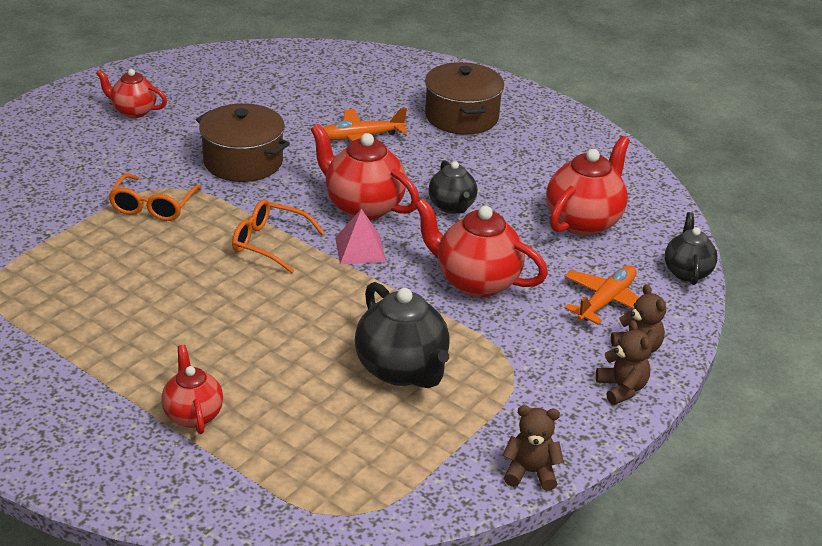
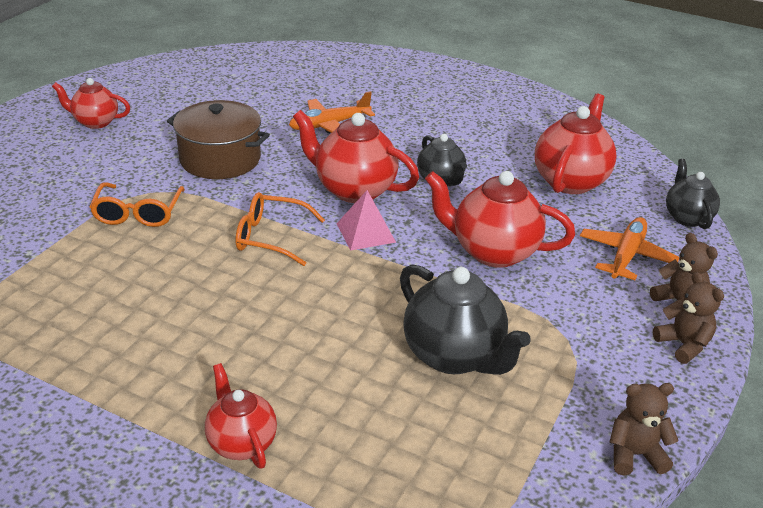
camera: 10 degrees left, 0 degrees up
brown pot [425,62,504,135] -> none

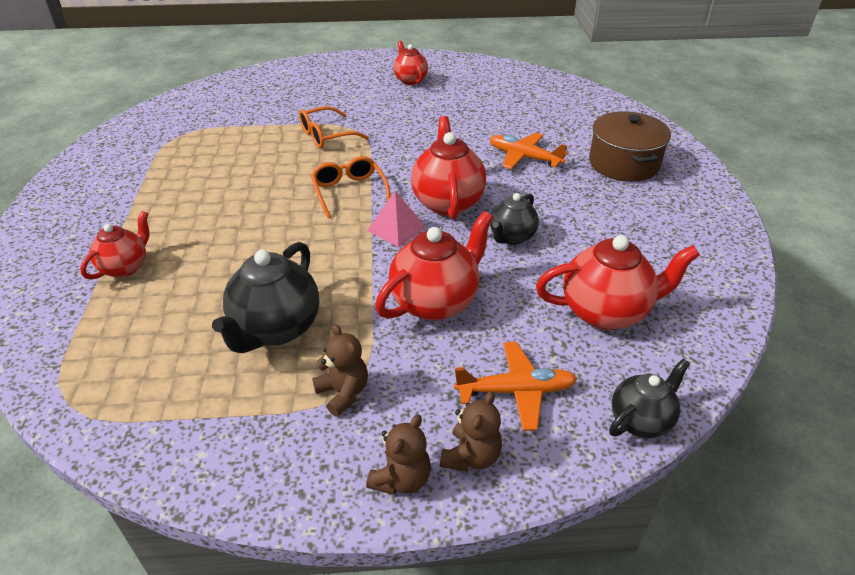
camera: 60 degrees right, 5 degrees up
brown pot [167,100,270,179] -> brown pot moved to [589,111,671,182]
red teapot [425,171,575,268] -> red teapot turned 60 degrees clockwise [375,211,493,321]
brown teddy bear [610,383,679,476] -> brown teddy bear moved to [312,324,368,417]

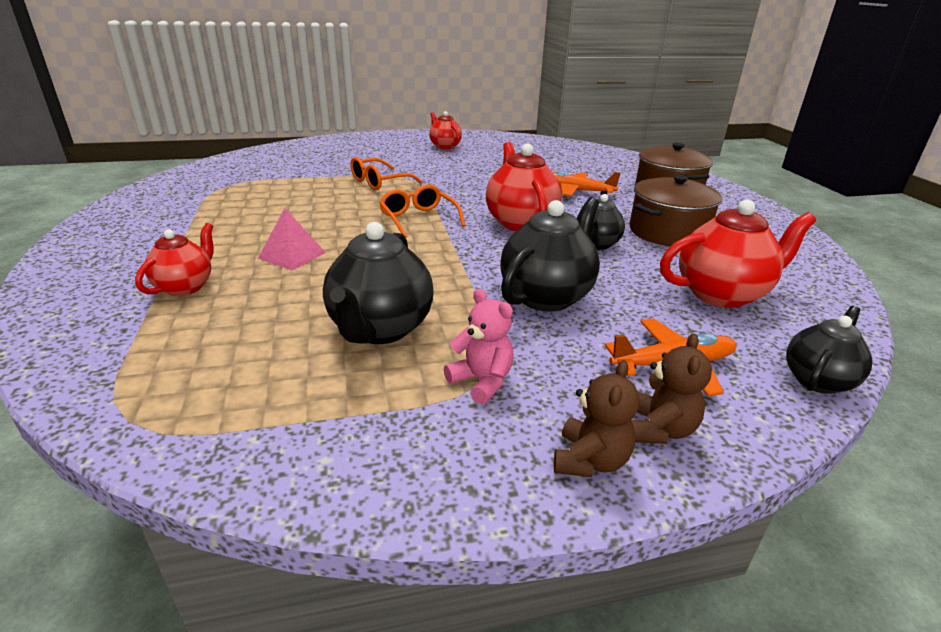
camera: 10 degrees left, 10 degrees down
brown teddy bear [312,324,368,417] -> pink teddy bear [444,289,514,404]
pink pyramid [367,191,426,247] -> pink pyramid moved to [258,208,326,270]
red teapot [375,211,493,321] -> black teapot [500,197,600,312]
none -> brown pot [630,175,722,246]

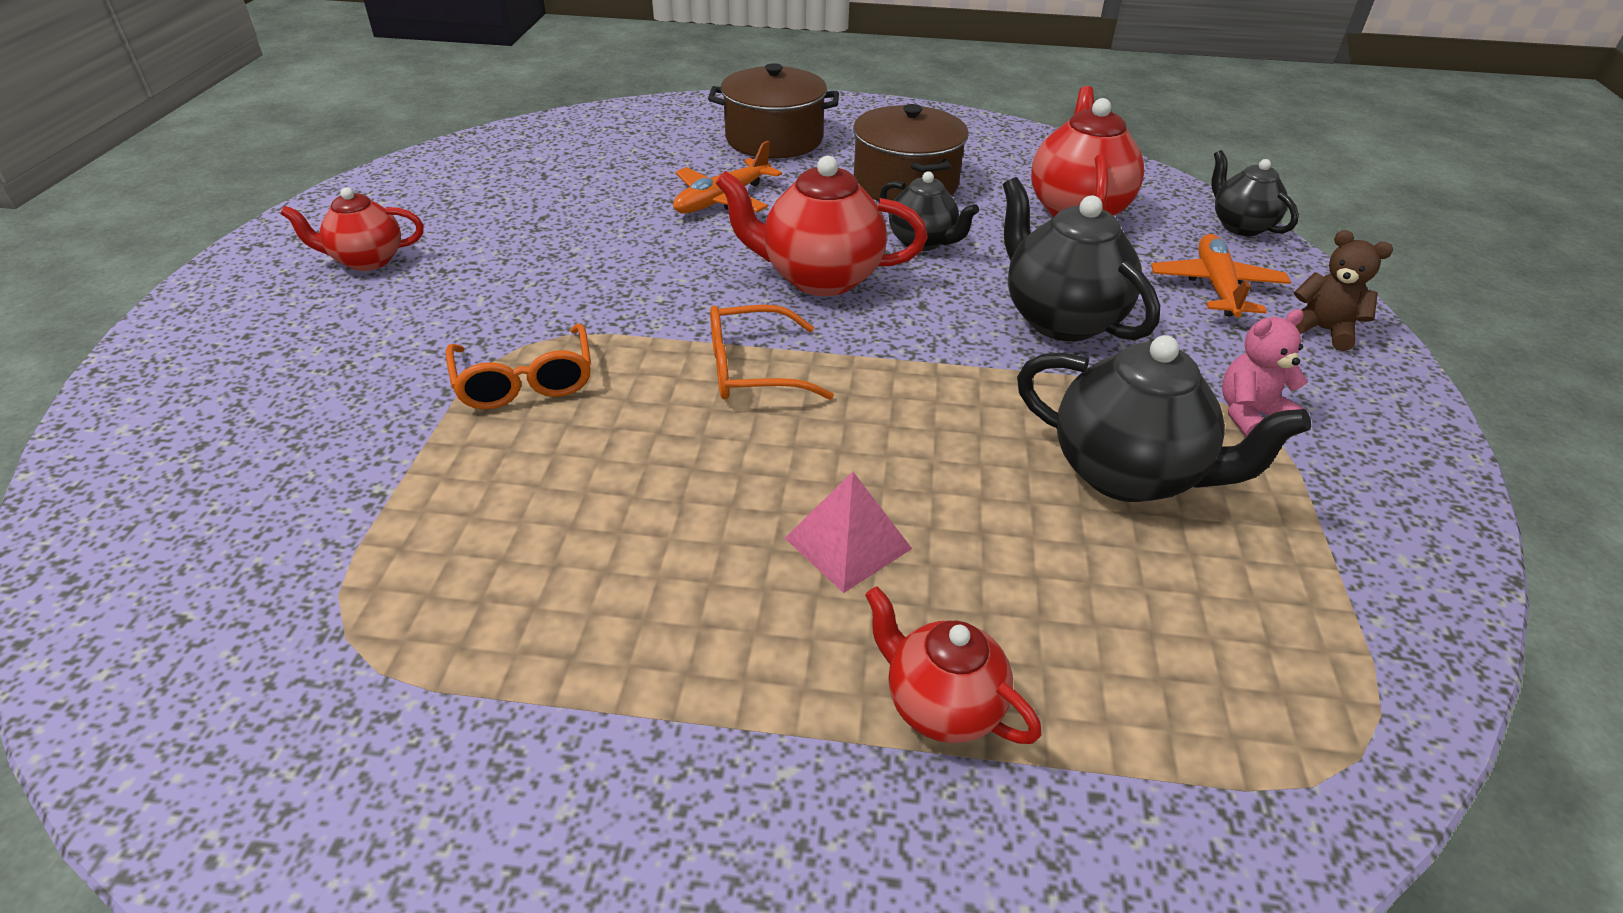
camera: 70 degrees left, 10 degrees up
brown teddy bear [554,360,639,477] -> none

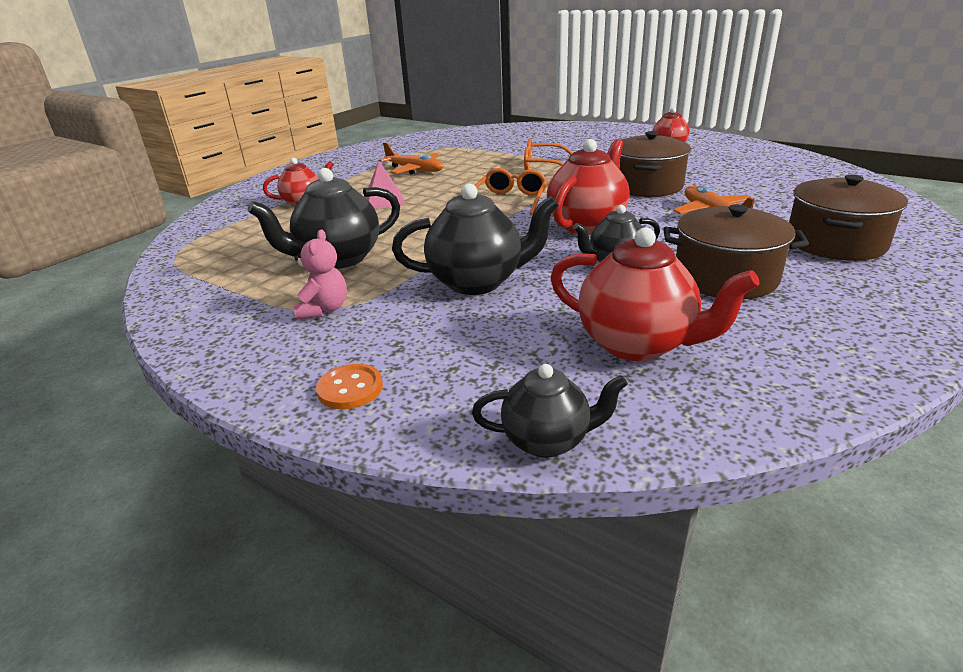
camera: 120 degrees right, 10 degrees down
orange plane [1151,234,1291,317] -> orange plane moved to [378,142,443,175]
brown teddy bear [1294,230,1393,351] -> orange button [316,364,383,409]
none -> brown pot [620,131,691,197]

